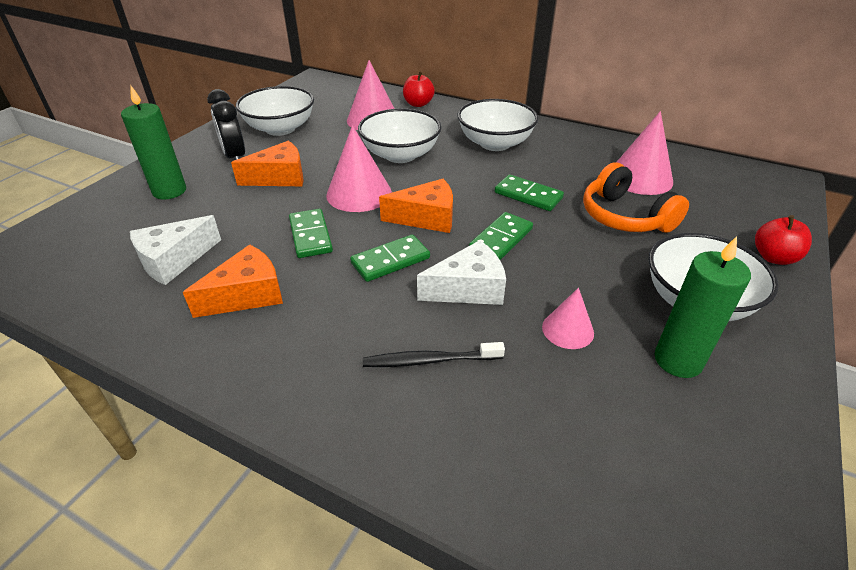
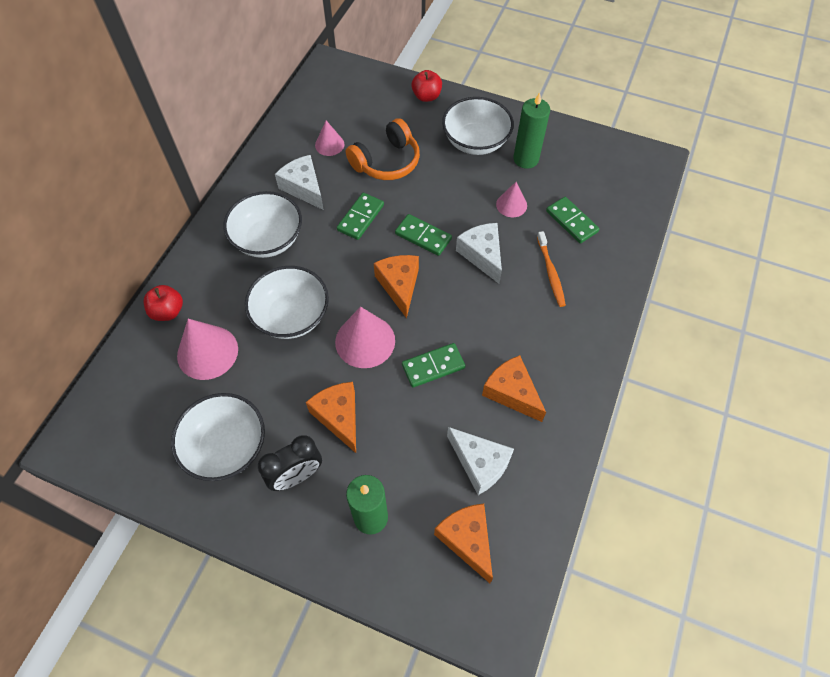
camera: 95 degrees left, 20 degrees up
green domino [350,235,430,282] -> green domino moved to [546,197,600,243]
black toothbrush [363,342,505,367] -> orange toothbrush [537,231,566,307]
pink cone [617,111,673,195] -> pink cone [315,120,344,156], size x0.58
none -> white cheese [275,155,324,210]
none -> orange cheese [434,503,493,583]

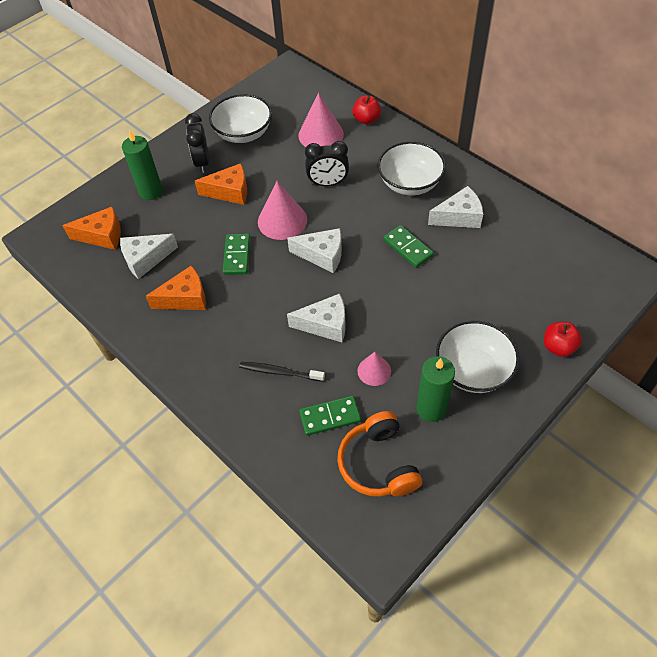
camera: 115 degrees right, 5 degrees down
white bowl [245,266,329,339] -> black clock [305,141,349,186]
pink cone [315,120,344,156] -> none
orange headphones [346,118,420,180] -> orange headphones moved to [337,411,422,497]
orange cheese [374,255,419,318] -> white cheese [287,228,342,273]
green domino [395,214,452,256] -> none
orange toothbrush [537,231,566,307] -> black toothbrush [239,362,325,381]

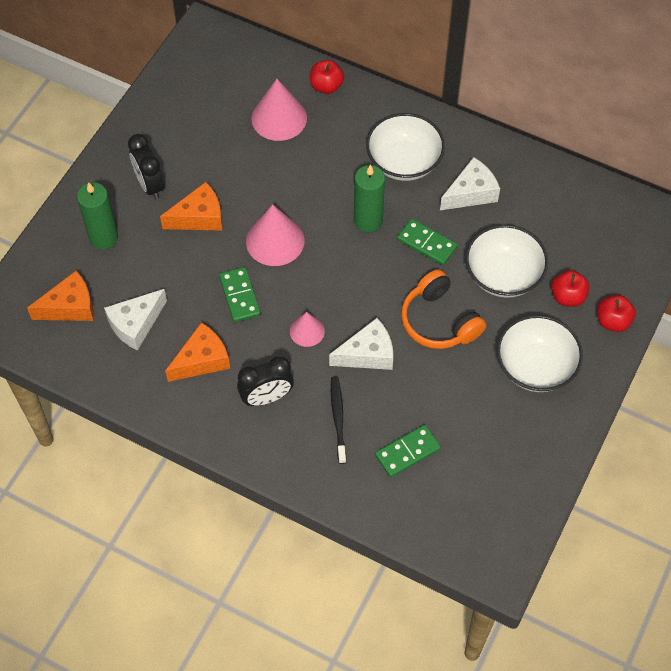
camera: 20 degrees left, 5 degrees up
white bowl [209,94,272,143] -> white bowl moved to [465,224,548,298]
black toothbrush [239,362,325,381] -> black toothbrush turned 90 degrees clockwise [331,376,346,464]
white cheese [287,228,342,273] -> none
black clock [305,141,349,186] -> black clock moved to [237,356,294,406]
orange headphones [337,411,422,497] -> orange headphones moved to [401,269,486,349]
pink cone [357,352,391,386] -> pink cone moved to [290,312,325,347]
green candle [416,356,455,422] -> green candle moved to [354,165,385,232]
none -> red apple [551,270,590,307]

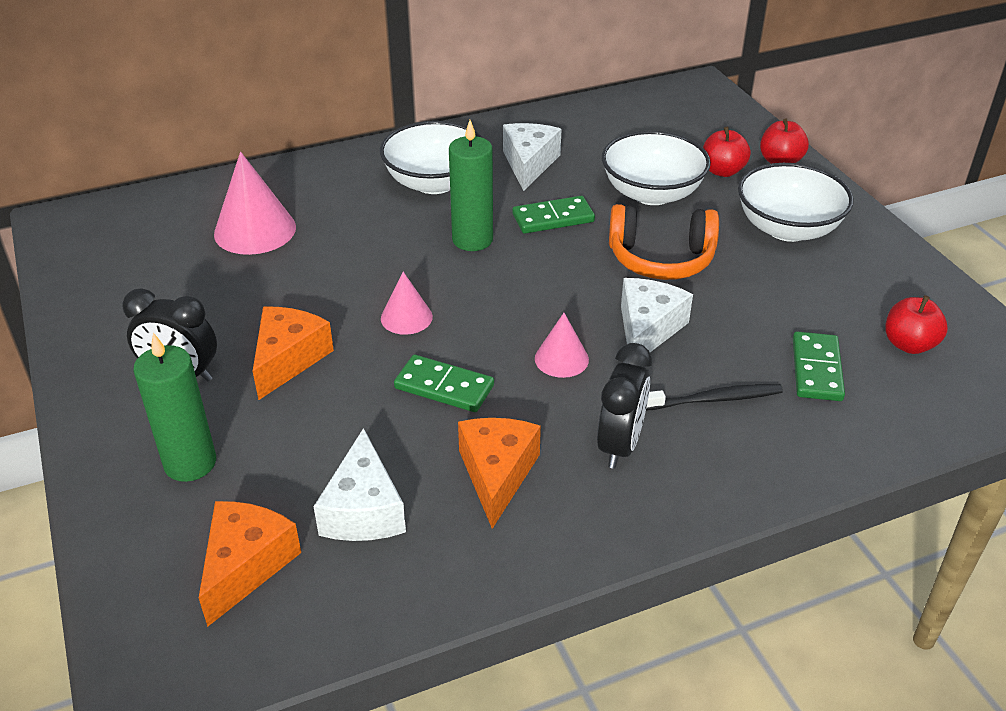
camera: 50 degrees left, 20 degrees down
pink cone [246,204,304,266] -> pink cone [381,272,433,335], size x0.58
red apple [310,60,344,94] -> red apple moved to [885,295,948,354]
black toothbrush [331,376,346,464] -> black toothbrush turned 135 degrees clockwise [646,384,783,410]

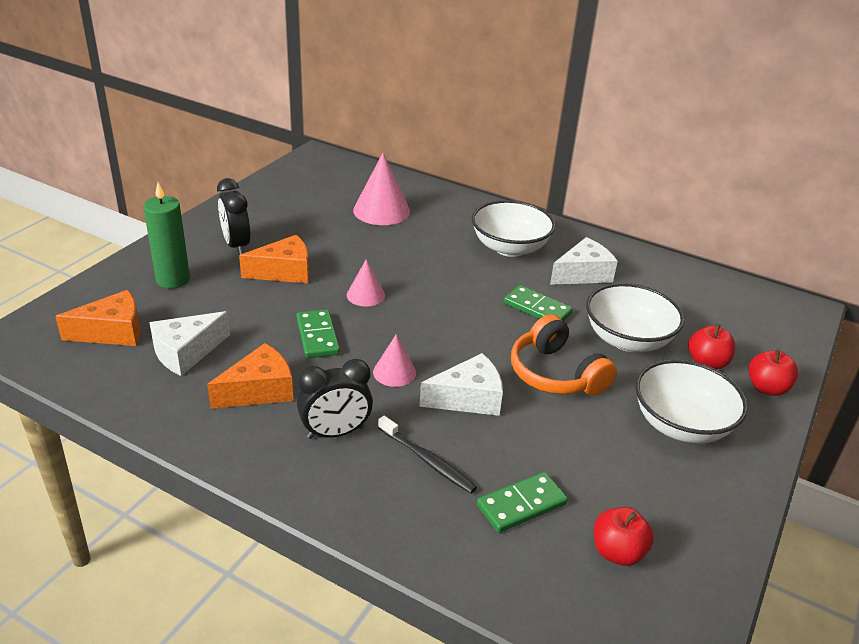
camera: 50 degrees right, 5 degrees down
green candle [449,120,493,251] -> none

